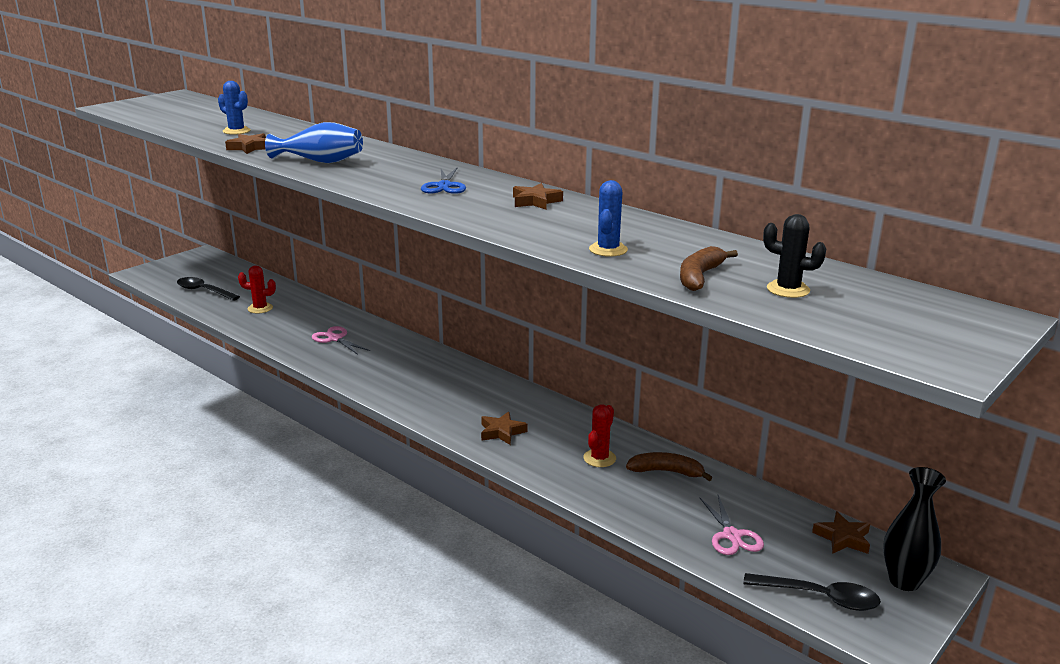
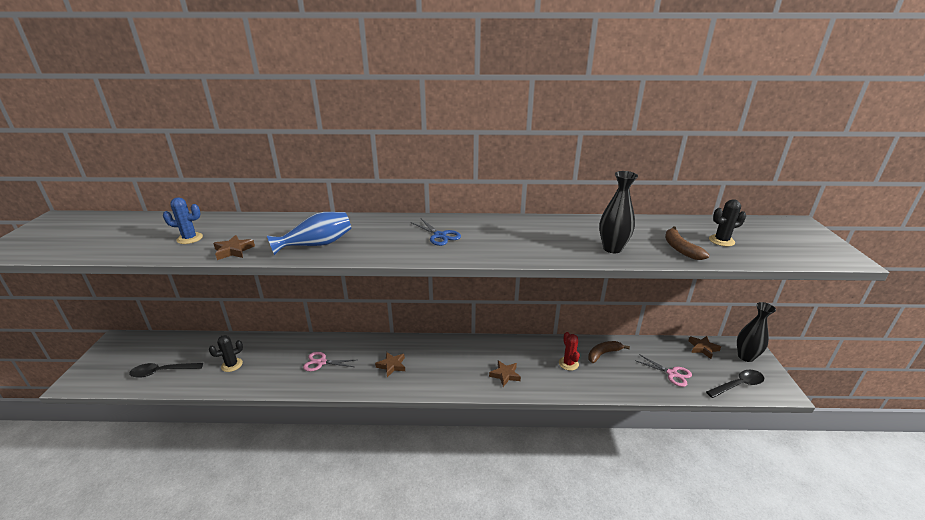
camera: 40 degrees left, 5 degrees up
red cactus [238,265,276,313] -> black cactus [209,335,243,372]
brown star [513,183,563,210] -> brown star moved to [375,352,405,377]
blue cactus [589,180,628,257] -> black vase [599,171,638,253]

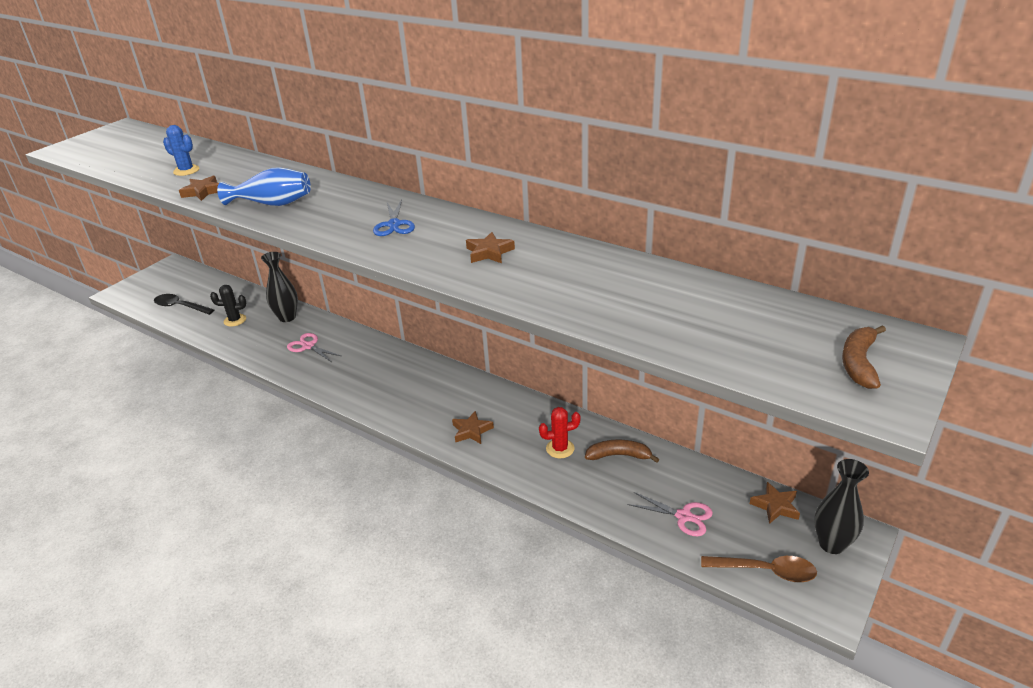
camera: 35 degrees right, 5 degrees up
brown star [375,352,405,377] -> brown star moved to [466,232,515,263]
red cactus [559,332,580,371] -> red cactus turned 60 degrees clockwise [539,407,581,458]
black vase [599,171,638,253] -> black vase moved to [261,252,298,322]
pink scissors [636,354,692,387] -> pink scissors turned 45 degrees counterclockwise [628,492,713,536]
brown banana [665,226,709,260] -> brown banana moved to [842,325,886,389]
black spoon [706,370,764,398] -> brown spoon [701,556,817,582]
black cactus [709,199,746,246] -> none

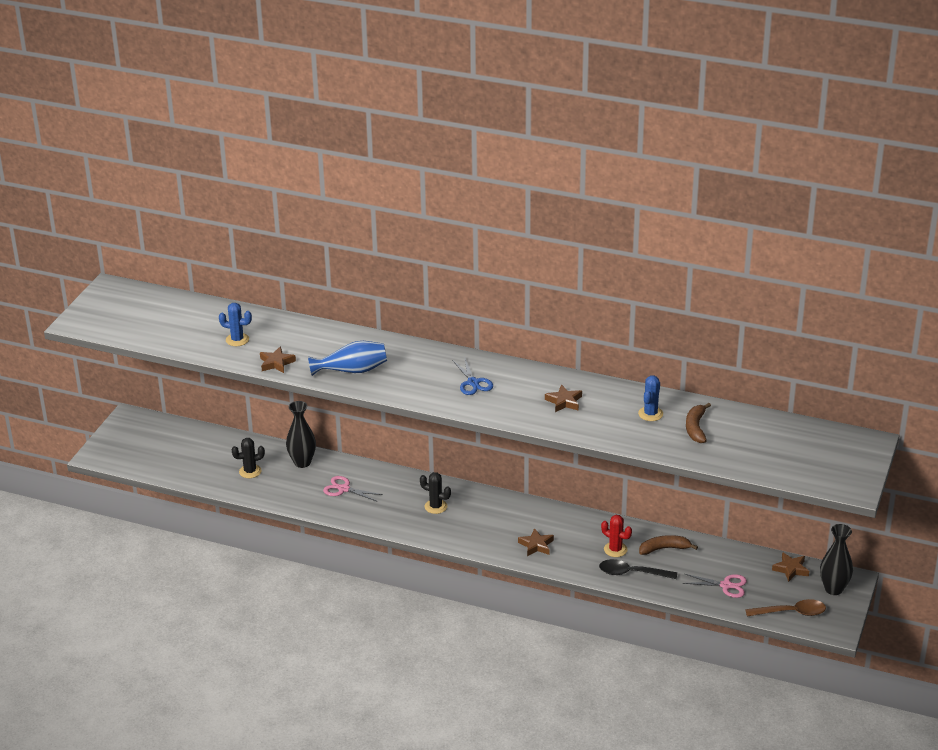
camera: 15 degrees left, 0 degrees up
black spoon [154,294,214,315] -> black spoon moved to [599,559,677,579]
red cactus [539,407,581,458] -> red cactus turned 60 degrees clockwise [601,515,632,557]
brown banana [842,325,886,389] -> brown banana moved to [686,403,711,443]
none -> black cactus [420,472,451,514]
none -> blue cactus [638,376,663,421]

